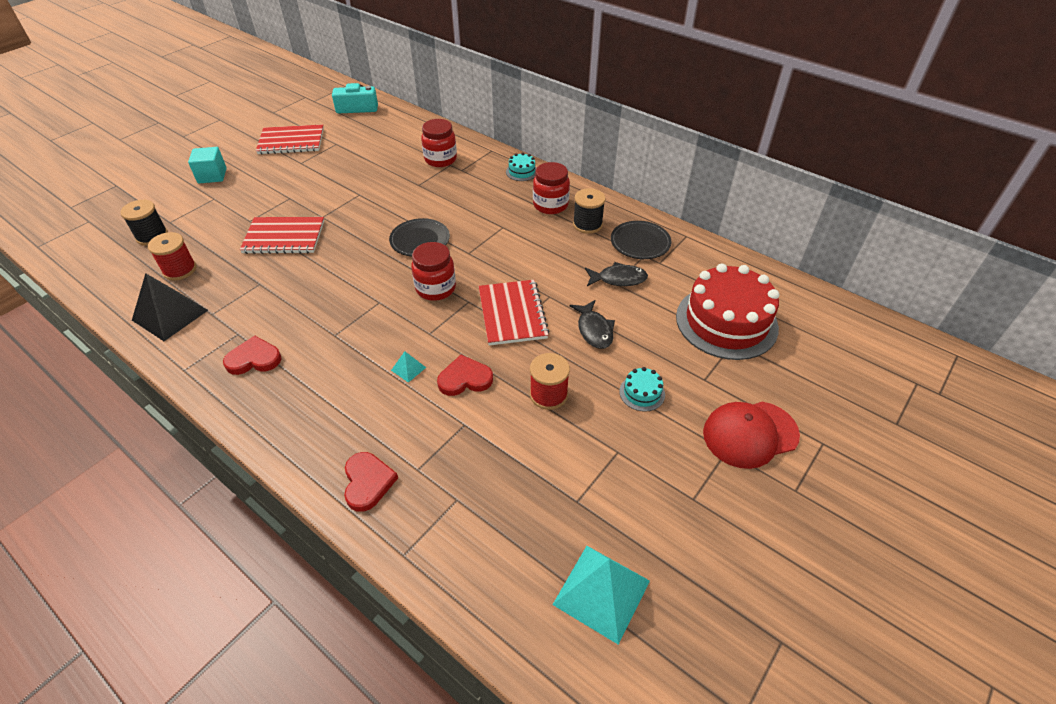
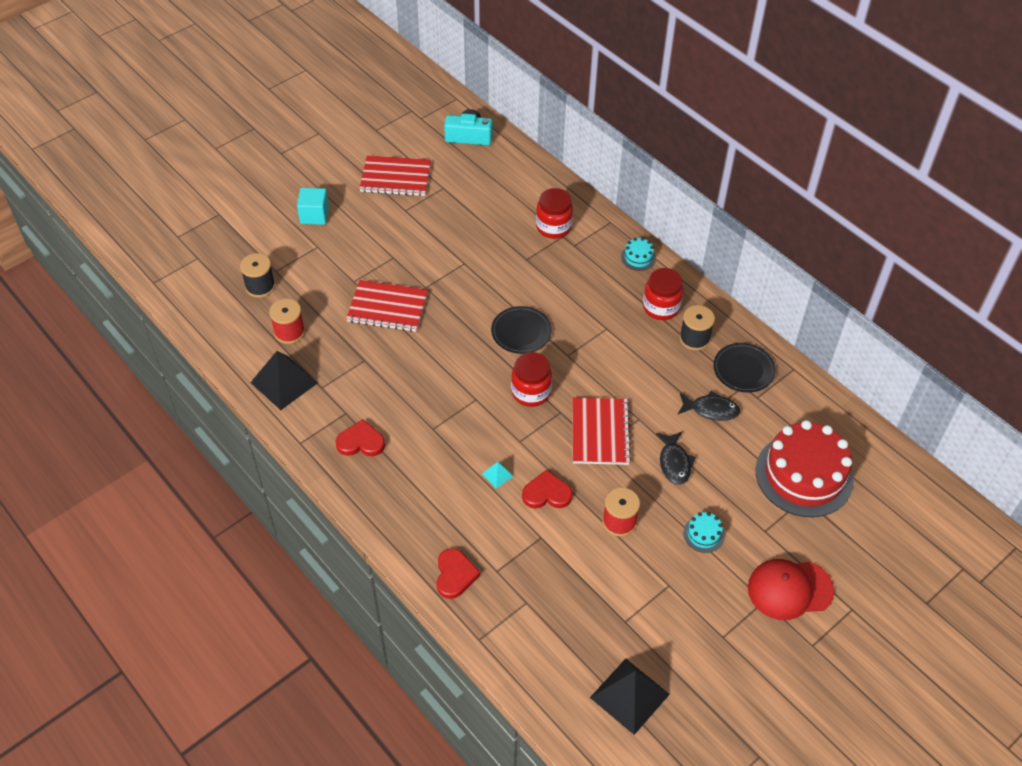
camera: 10 degrees right, 5 degrees up
turquoise pyramid [552,546,650,645] -> black pyramid [590,658,670,735]

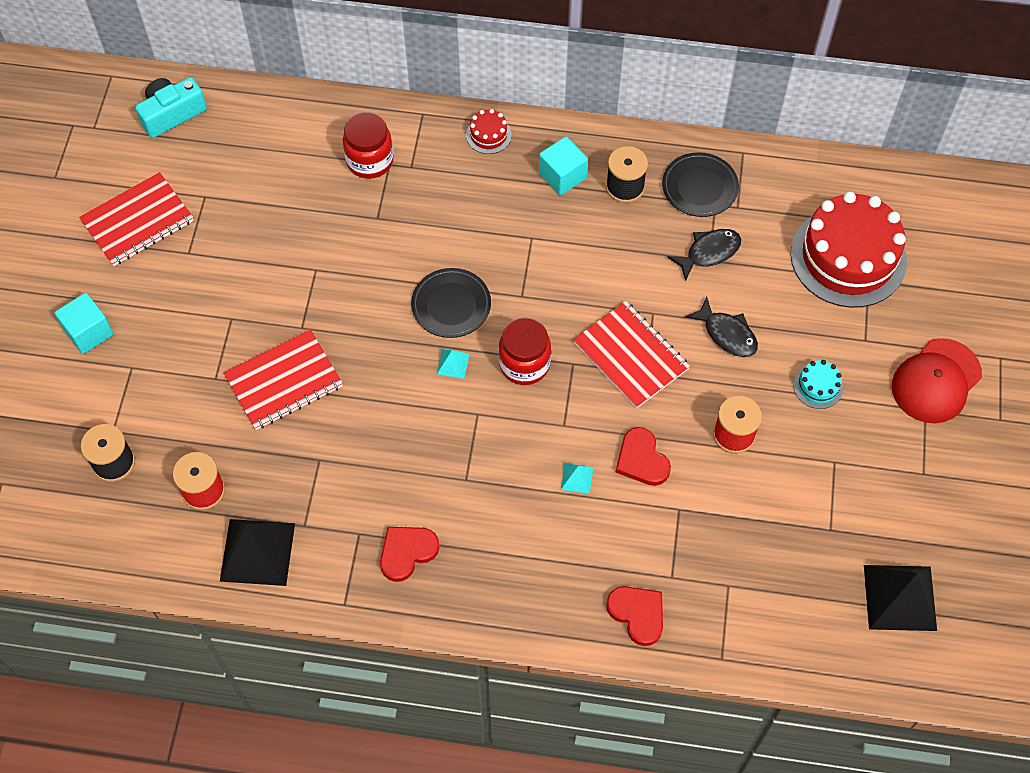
camera: 40 degrees left, 10 degrees up
red heart [522,470,573,508] -> red heart turned 75 degrees counterclockwise [615,427,671,486]
turquoise cake [621,237,656,271] -> red cake [466,109,512,154]
red jar [643,268,683,320] -> turquoise cube [539,136,588,195]
none -> turquoise pyramid [437,350,470,379]

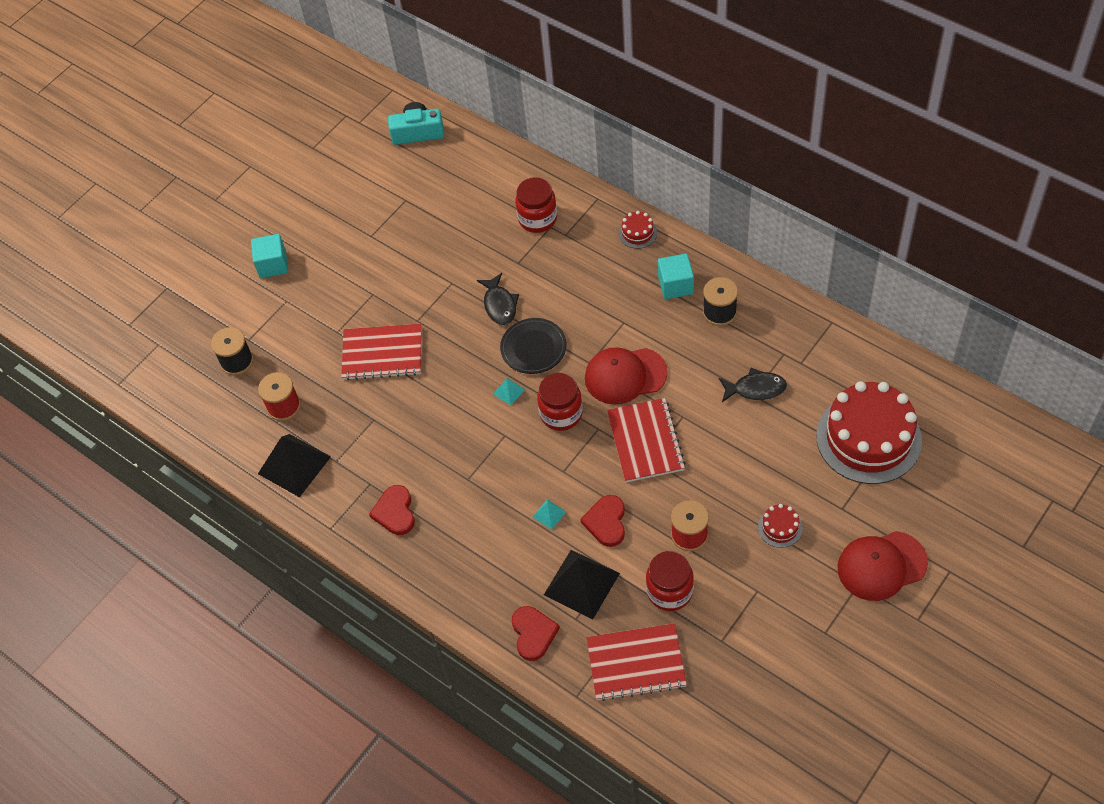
camera: 35 degrees right, 5 degrees down
red notebook [79,172,194,266] -> red notebook moved to [586,623,687,701]
red heart [380,527,439,582] -> red heart turned 90 degrees counterclockwise [369,485,415,535]
black plate [662,152,739,217] -> none
black fish [685,297,758,357] -> black fish moved to [477,273,519,325]
turquoise cake [793,360,843,409] -> red cake [758,504,803,548]
black pyramid [864,565,937,631] -> black pyramid moved to [544,550,620,619]
none -> red cap [585,347,668,405]
none -> red jar [646,551,694,611]

